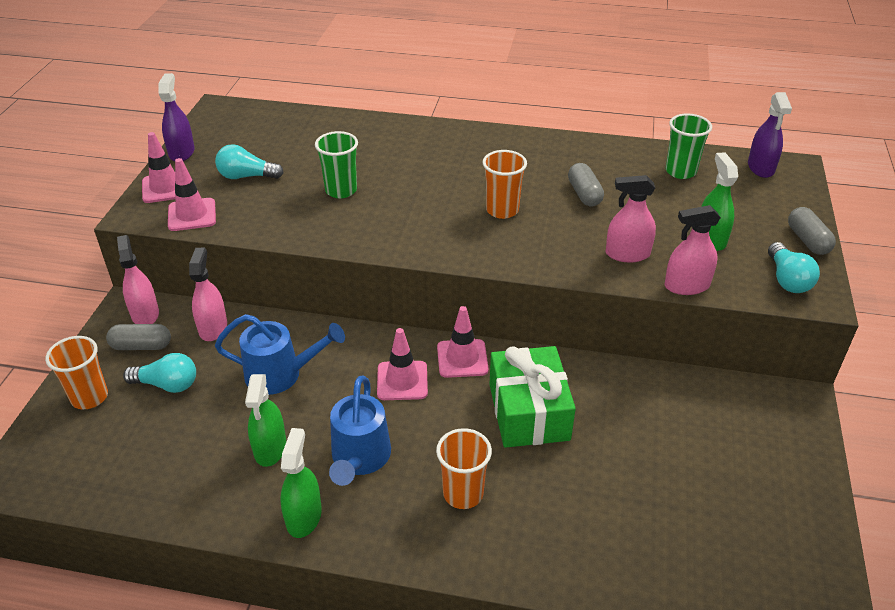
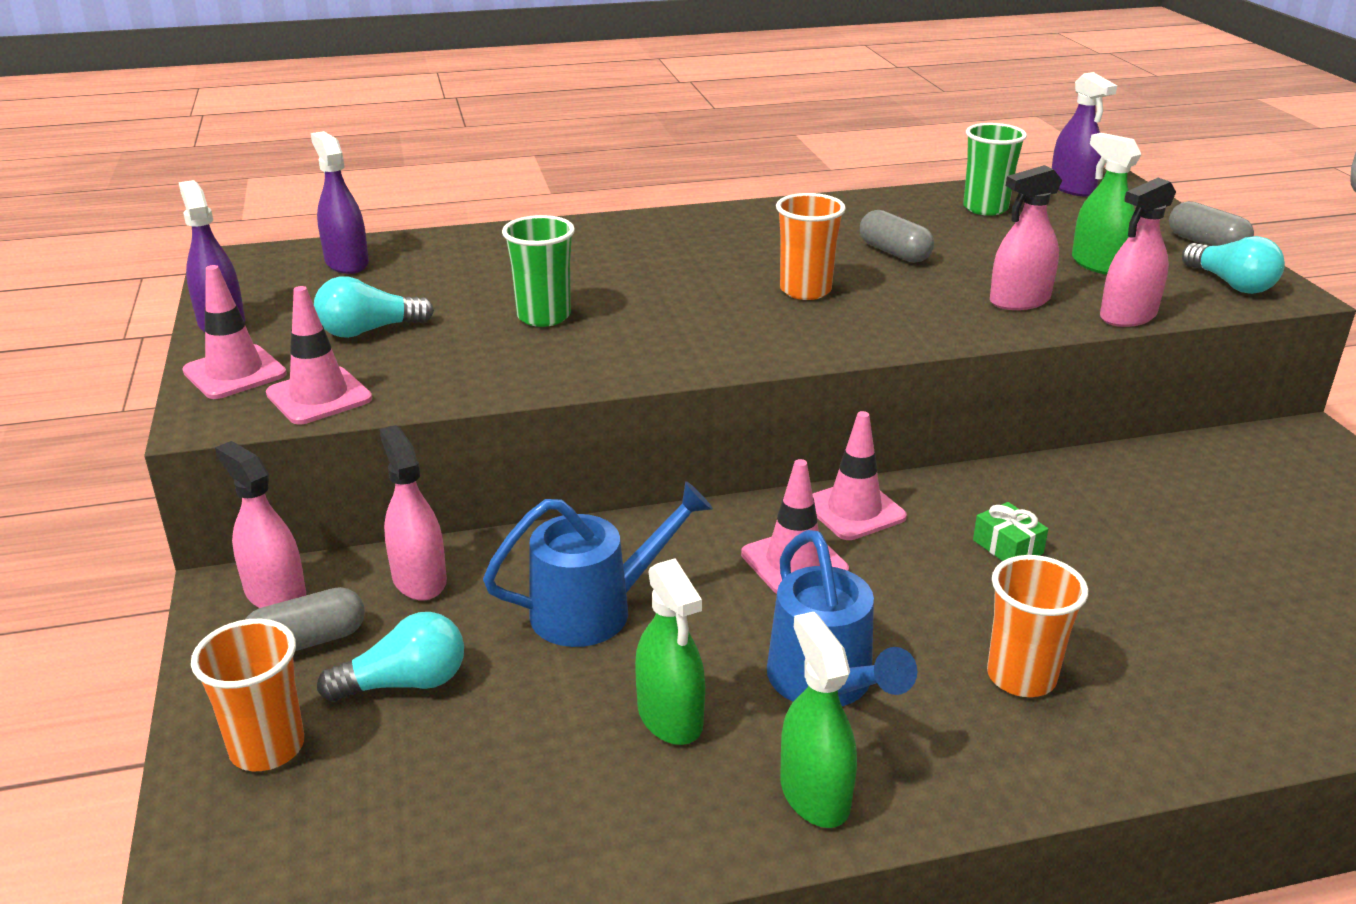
camera: 25 degrees left, 10 degrees down
green gift [489,346,576,448] -> green gift [973,502,1048,561], size x0.41
none -> purple spray bottle [311,131,369,274]

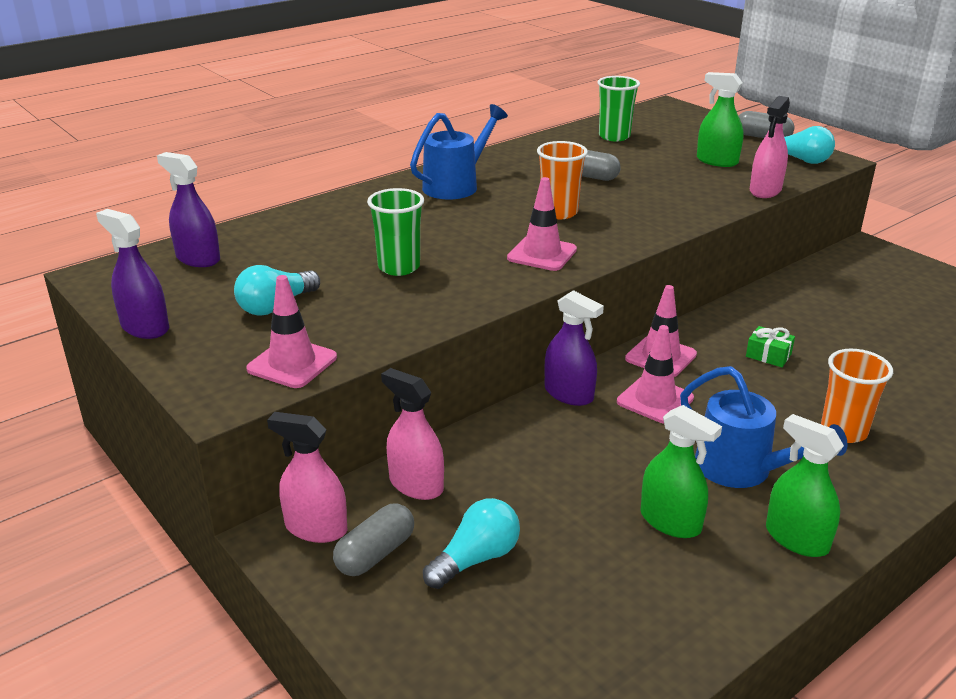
camera: 25 degrees left, 0 degrees up
pink traffic cone [182,265,287,399] -> pink traffic cone moved to [507,177,577,271]
orange cup [191,619,304,771] -> none
blue watering can [483,481,713,647] -> blue watering can moved to [410,104,508,199]
pink spray bottle [990,165,1062,310] -> none
purple spray bottle [1052,72,1117,196] -> purple spray bottle moved to [545,290,604,406]

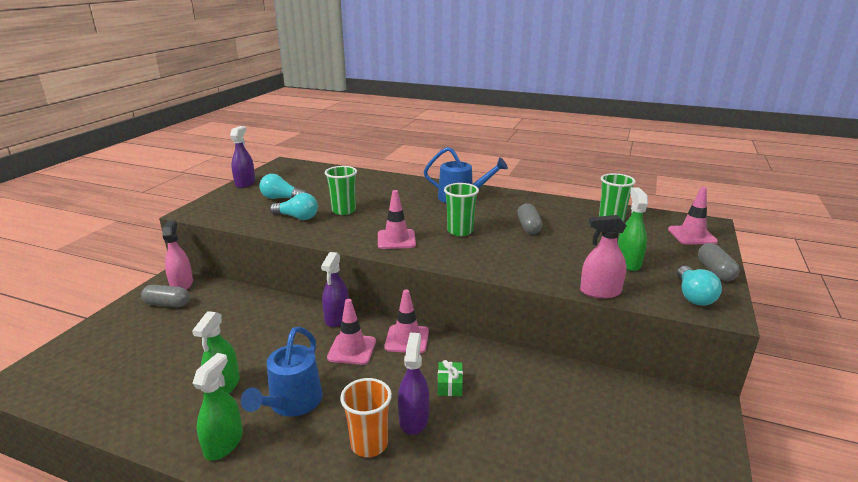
camera: 60 degrees right, 5 degrees down
purple spray bottle [157,152,220,267] -> purple spray bottle moved to [398,333,429,435]
pink traffic cone [246,275,337,388] -> pink traffic cone moved to [668,187,718,245]
pink spray bottle [381,368,444,500] -> none
turquoise light bulb [423,498,520,589] -> turquoise light bulb moved to [270,193,318,220]
orange cup [537,141,588,219] -> green cup [444,183,479,236]

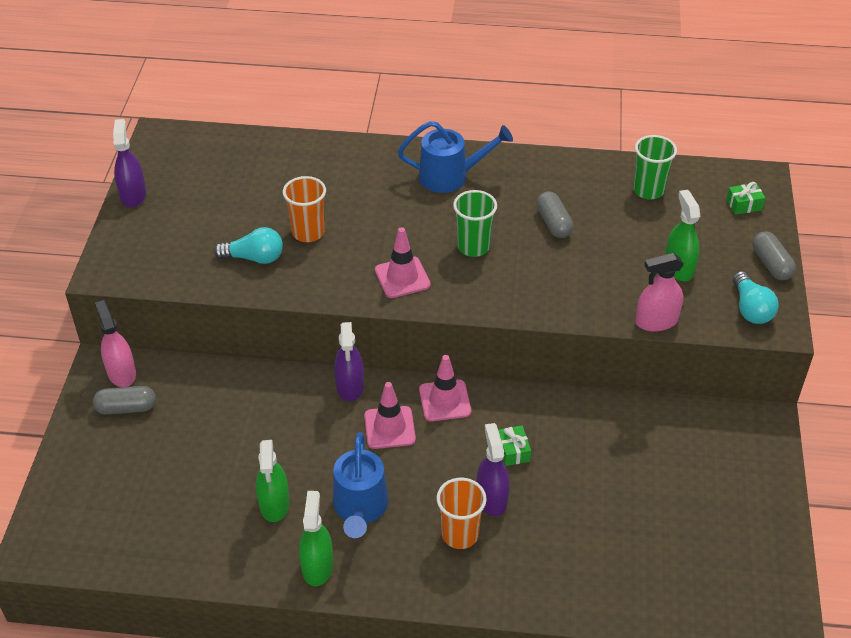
camera: 15 degrees left, 20 degrees up
turquoise light bulb [259,174,306,199] -> none
green cup [325,166,357,215] -> orange cup [283,176,326,242]
pink traffic cone [668,187,718,245] -> green gift [726,182,765,215]

